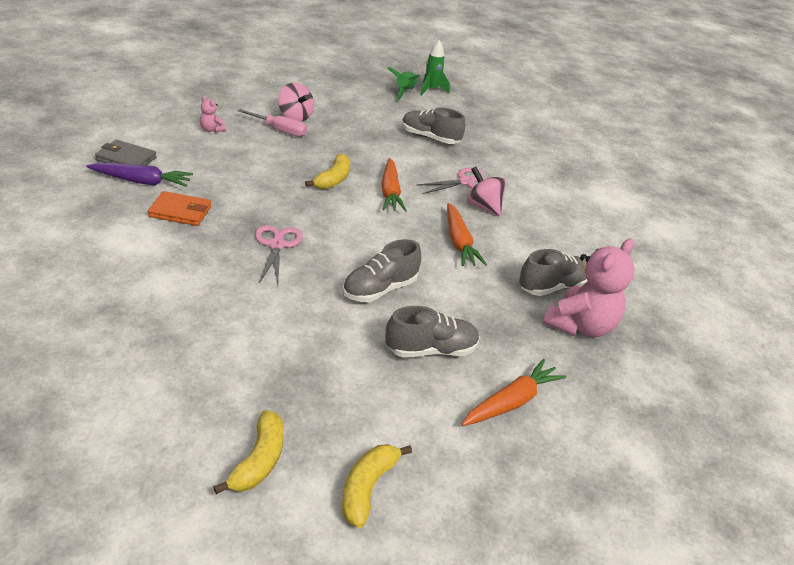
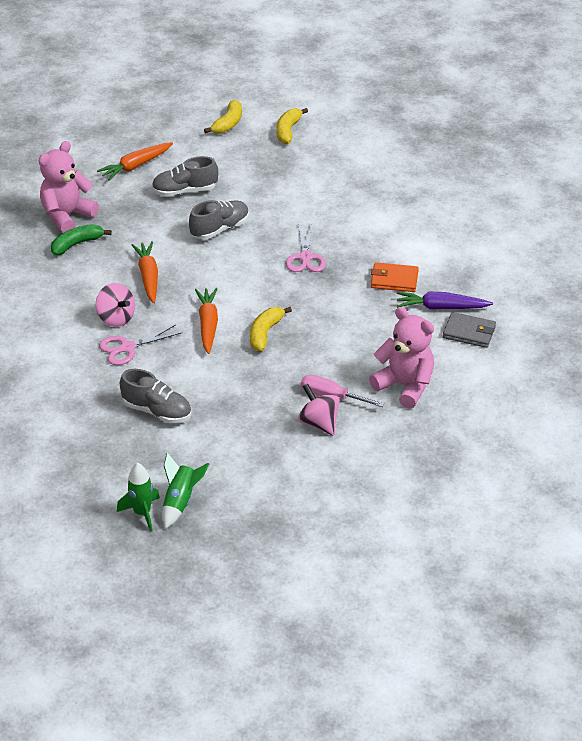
camera: 175 degrees left, 5 degrees up
pink teddy bear [200,96,226,133] -> pink teddy bear [369,307,434,408], size x2.27
grey shoe [519,249,588,296] -> green banana [51,224,112,255]

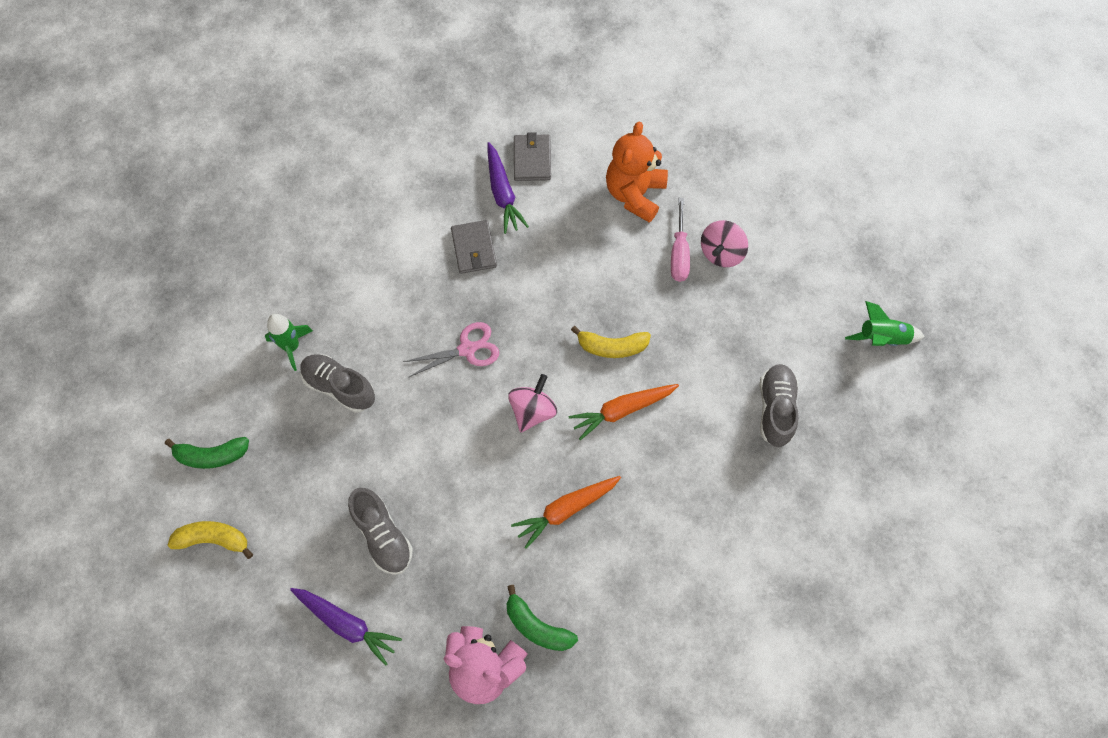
camera: 110 degrees left, 25 degrees up
pink spinning top [96,283,135,327] -> pink spinning top moved to [508,374,557,432]
orange carrot [97,142,173,181] -> purple carrot [290,588,402,666]
pink scissors [99,325,182,365] -> none
green rocket [117,463,160,532] -> green rocket moved to [265,314,313,371]
grey shoe [189,200,249,239] -> grey shoe moved to [300,354,375,413]
yellow banana [276,108,308,144] -> green banana [165,437,249,469]
pink teddy bear [369,307,434,408] -> orange teddy bear [606,122,668,223]
orange wallet [371,262,419,292] -> grey wallet [451,220,497,274]

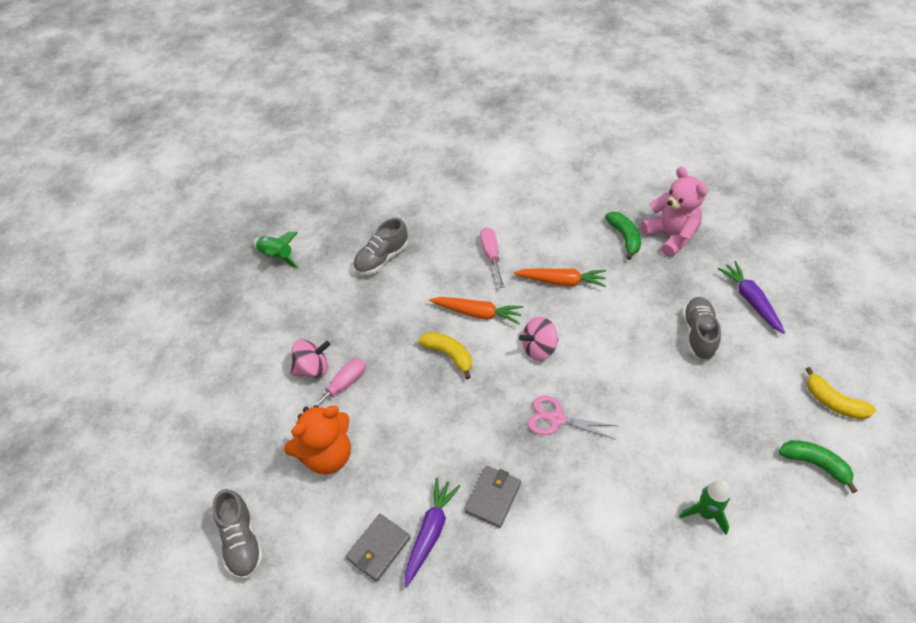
camera: 140 degrees left, 15 degrees down
grey shoe [300,354,375,413] -> grey shoe moved to [212,489,263,579]
none -> pink screwdriver [480,227,505,288]

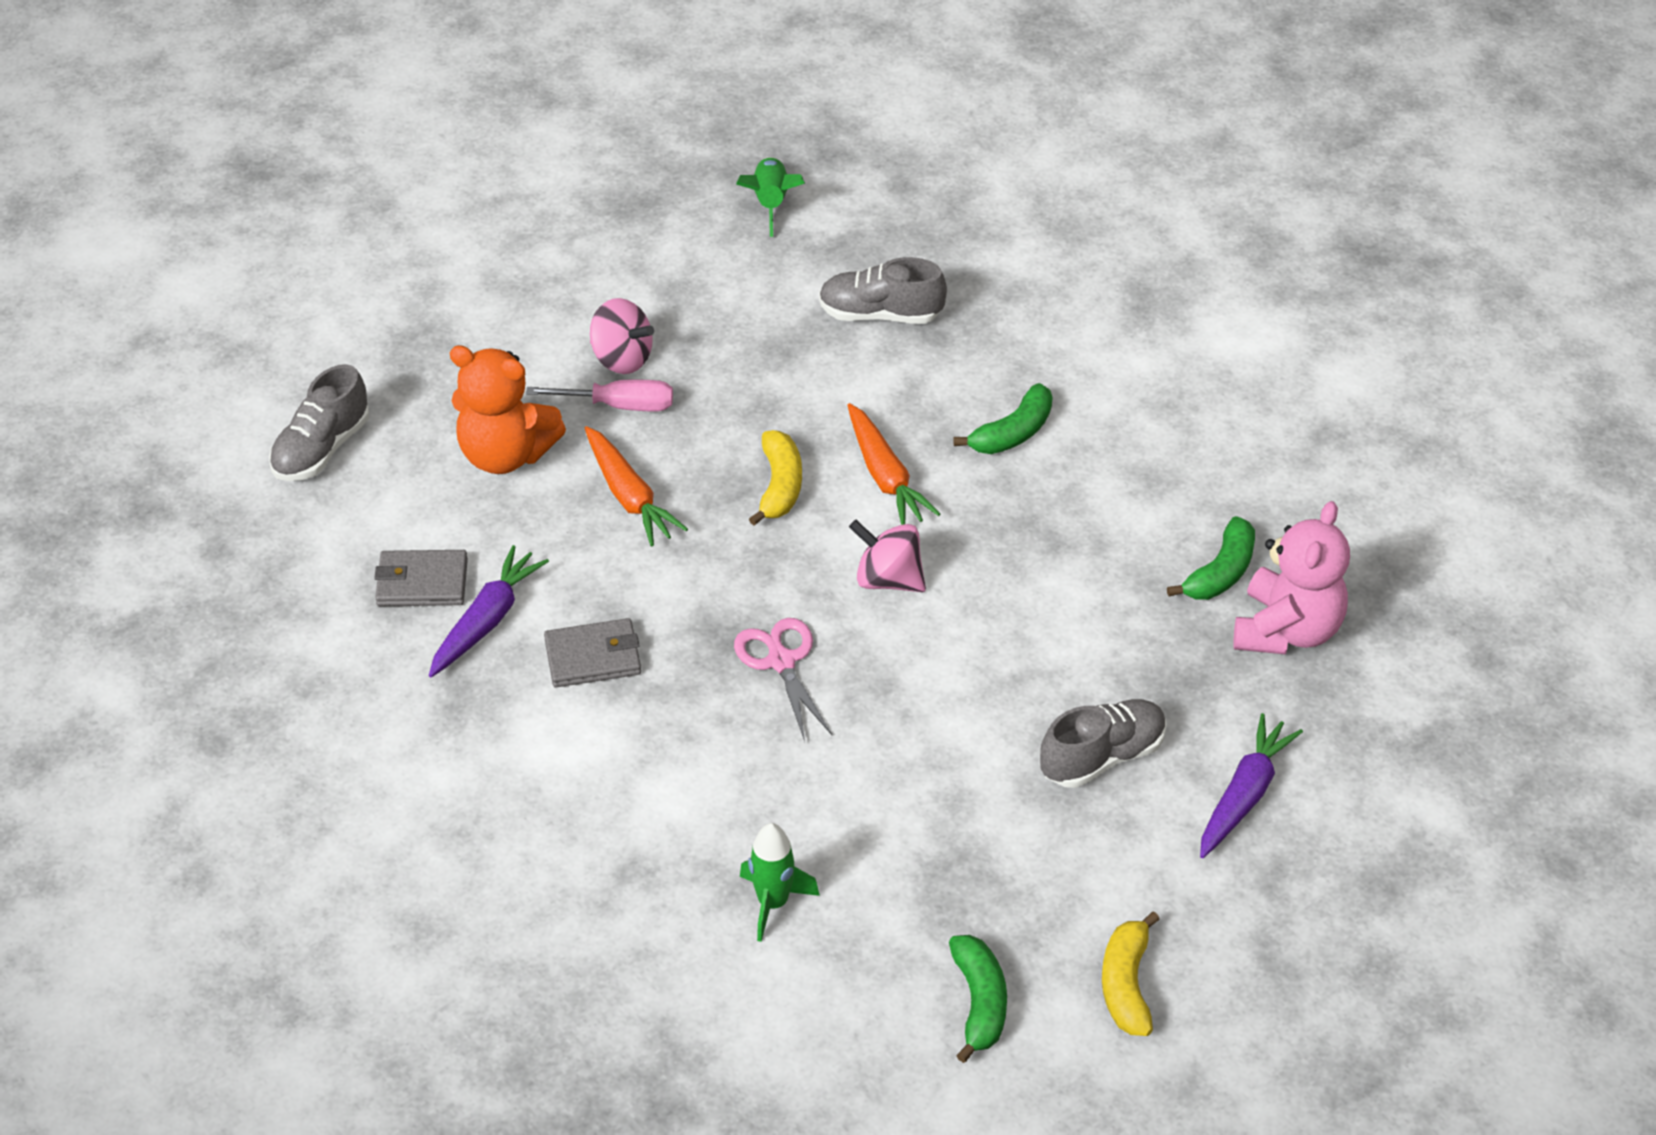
camera: 50 degrees right, 5 degrees down
purple carrot [405,478,460,588] -> purple carrot turned 45 degrees counterclockwise [429,545,549,677]
pink screwdriver [480,227,505,288] -> green banana [953,383,1053,454]
orange carrot [514,268,606,287] -> orange carrot moved to [585,426,688,546]

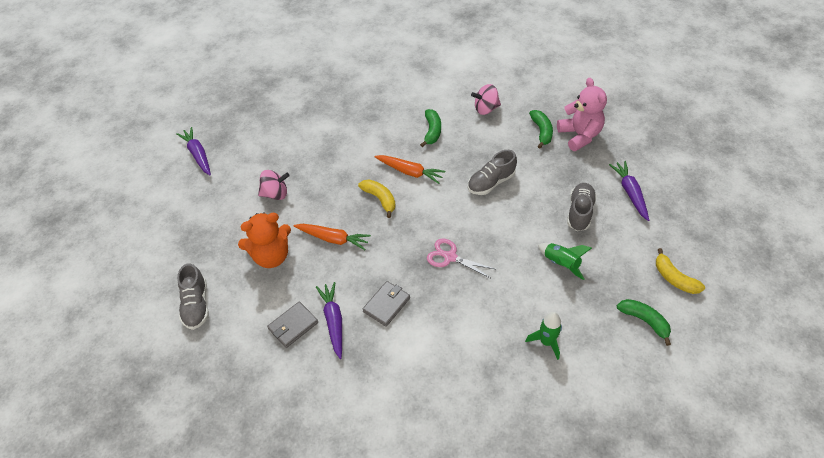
camera: 40 degrees left, 5 degrees up
pink screwdriver [526,380,673,411] -> none
green rocket [736,157,805,237] -> green rocket moved to [538,243,592,280]
grey shoe [819,257,947,324] -> grey shoe moved to [468,150,517,195]
pink spinning top [849,520,926,592] -> pink spinning top moved to [471,84,501,115]
none -> purple carrot [176,127,211,175]

